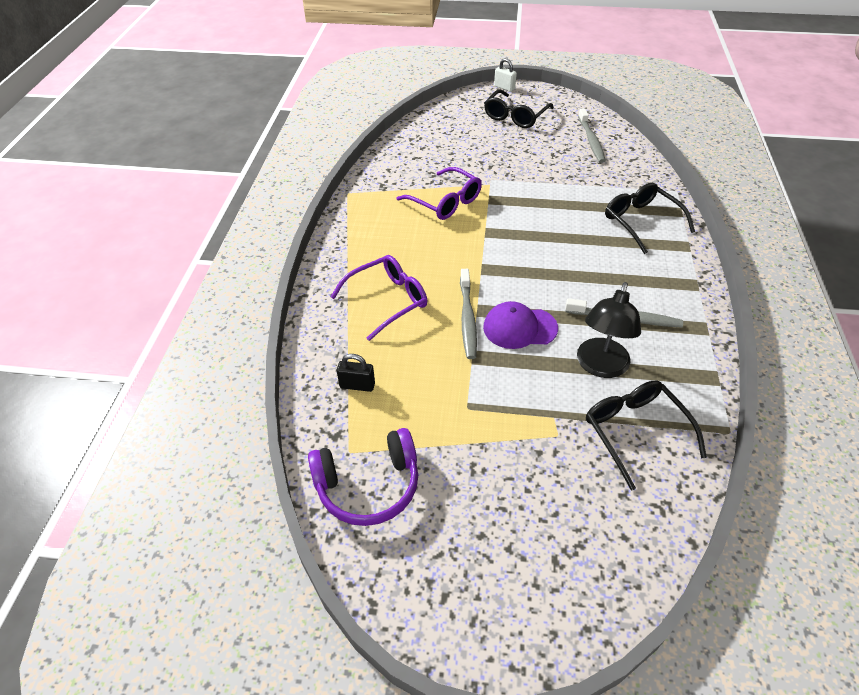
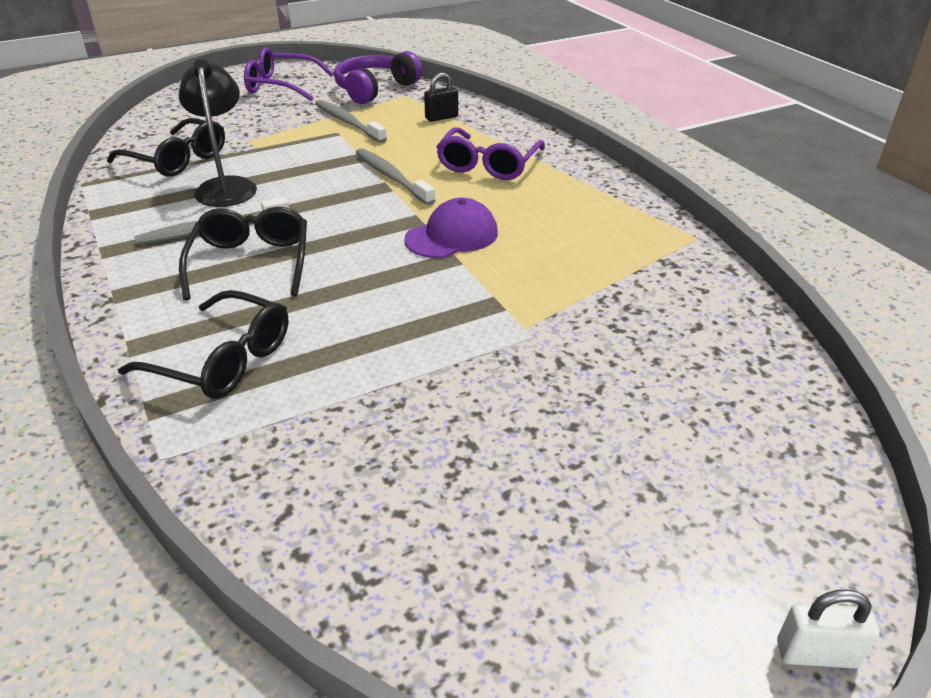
camera: 145 degrees right, 10 degrees down
purple glasses [397,167,482,220] -> purple glasses moved to [244,47,334,101]
purple cap [483,301,558,349] -> purple cap moved to [404,198,498,258]
black glasses [484,90,554,128] -> black glasses moved to [179,207,307,300]
grey toothbrush [578,108,606,163] -> grey toothbrush moved to [315,100,387,143]

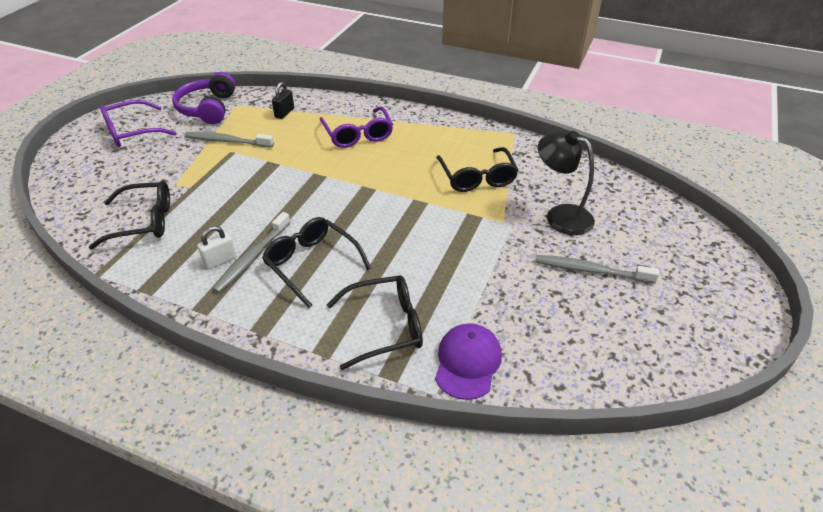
camera: 40 degrees left, 5 degrees up
black lamp [178,59,257,207] -> black lamp moved to [538,131,595,235]
grey toothbrush [356,148,436,205] -> grey toothbrush moved to [535,255,659,284]
purple cap [404,198,498,258] -> purple cap moved to [435,323,502,400]
white padlock [777,589,880,668] -> white padlock moved to [197,226,236,269]
none -> black glasses [436,147,518,192]

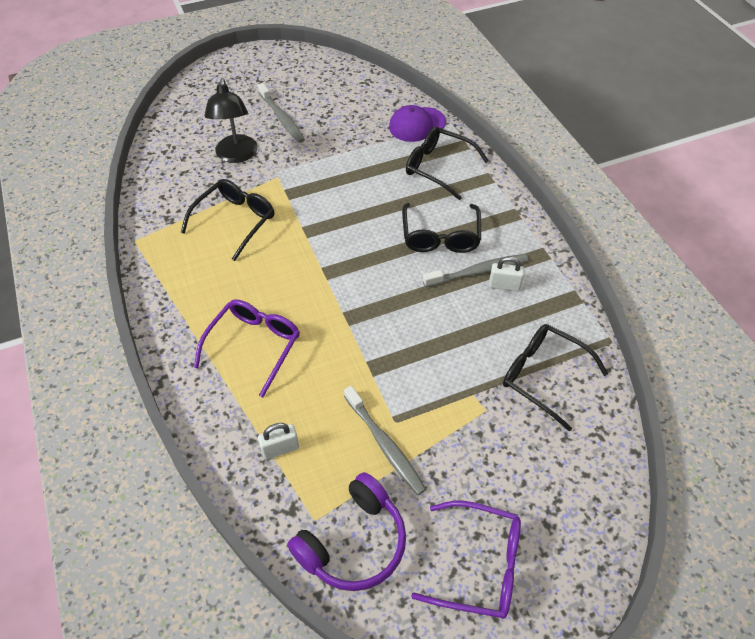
camera: 135 degrees left, 10 degrees up
black padlock [272,82,294,119] -> white padlock [258,423,299,460]

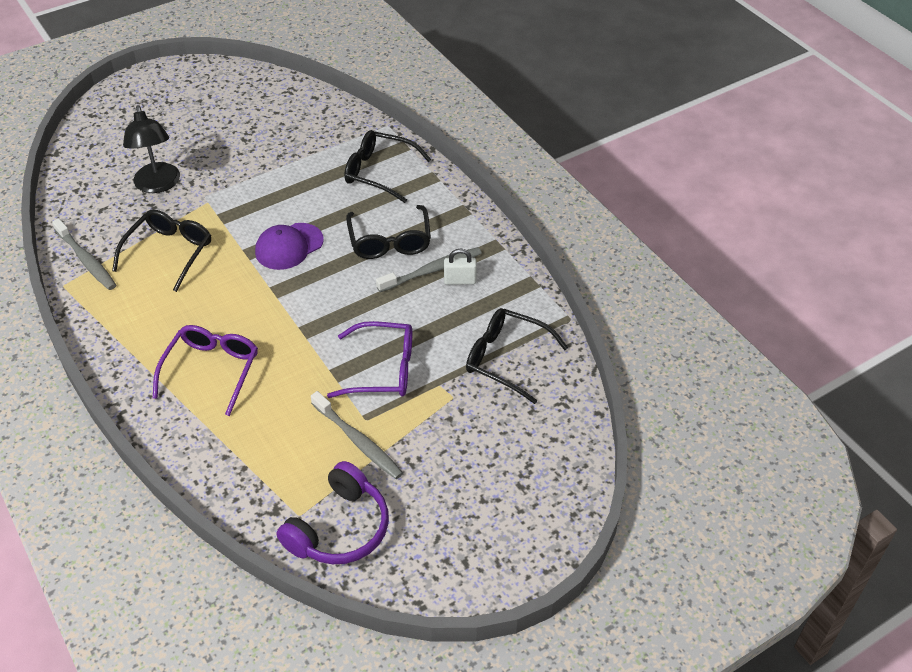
camera: 10 degrees left, 5 degrees down
grey toothbrush [257,83,305,143] -> grey toothbrush moved to [52,218,116,290]
white padlock [258,423,299,460] -> none
purple cap [389,105,446,142] -> purple cap moved to [255,223,324,270]
purple glasses [411,501,521,619] -> purple glasses moved to [327,321,412,398]

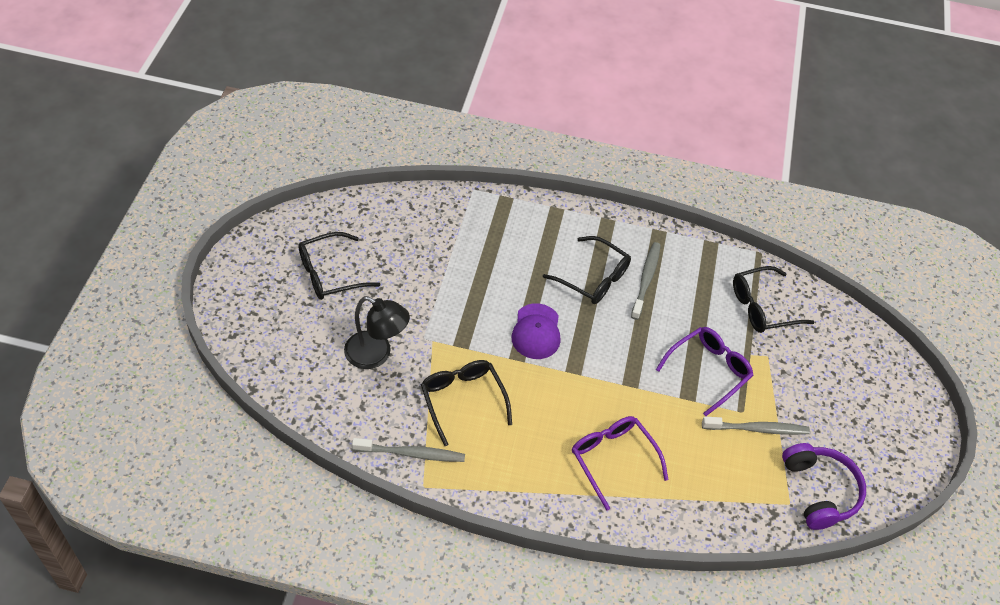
camera: 50 degrees left, 5 degrees up
black glasses [344,130,432,203] -> black glasses moved to [298,232,381,300]
white padlock [444,249,477,285] -> none

